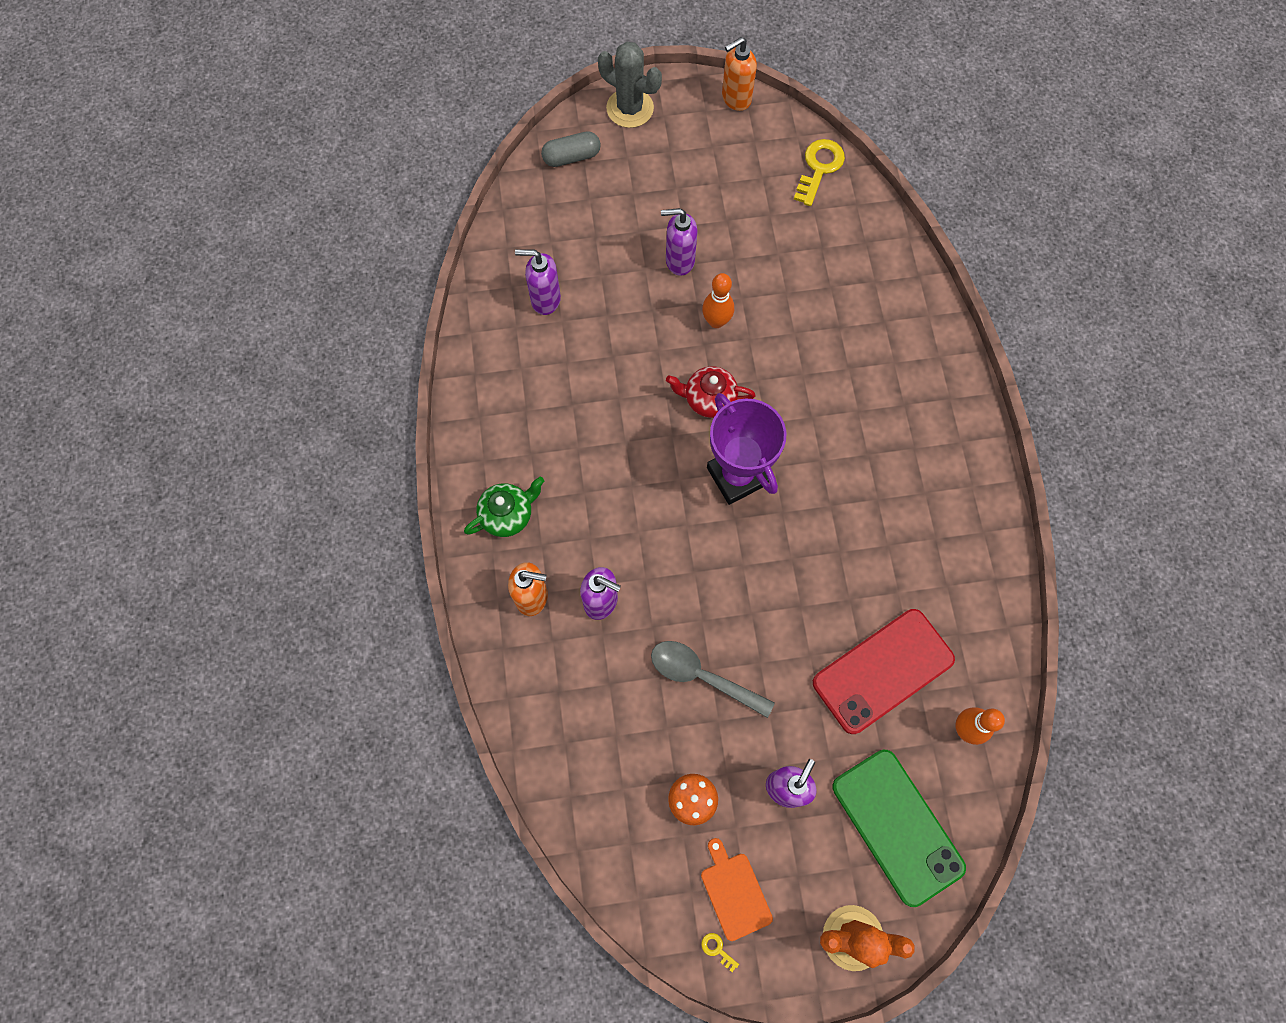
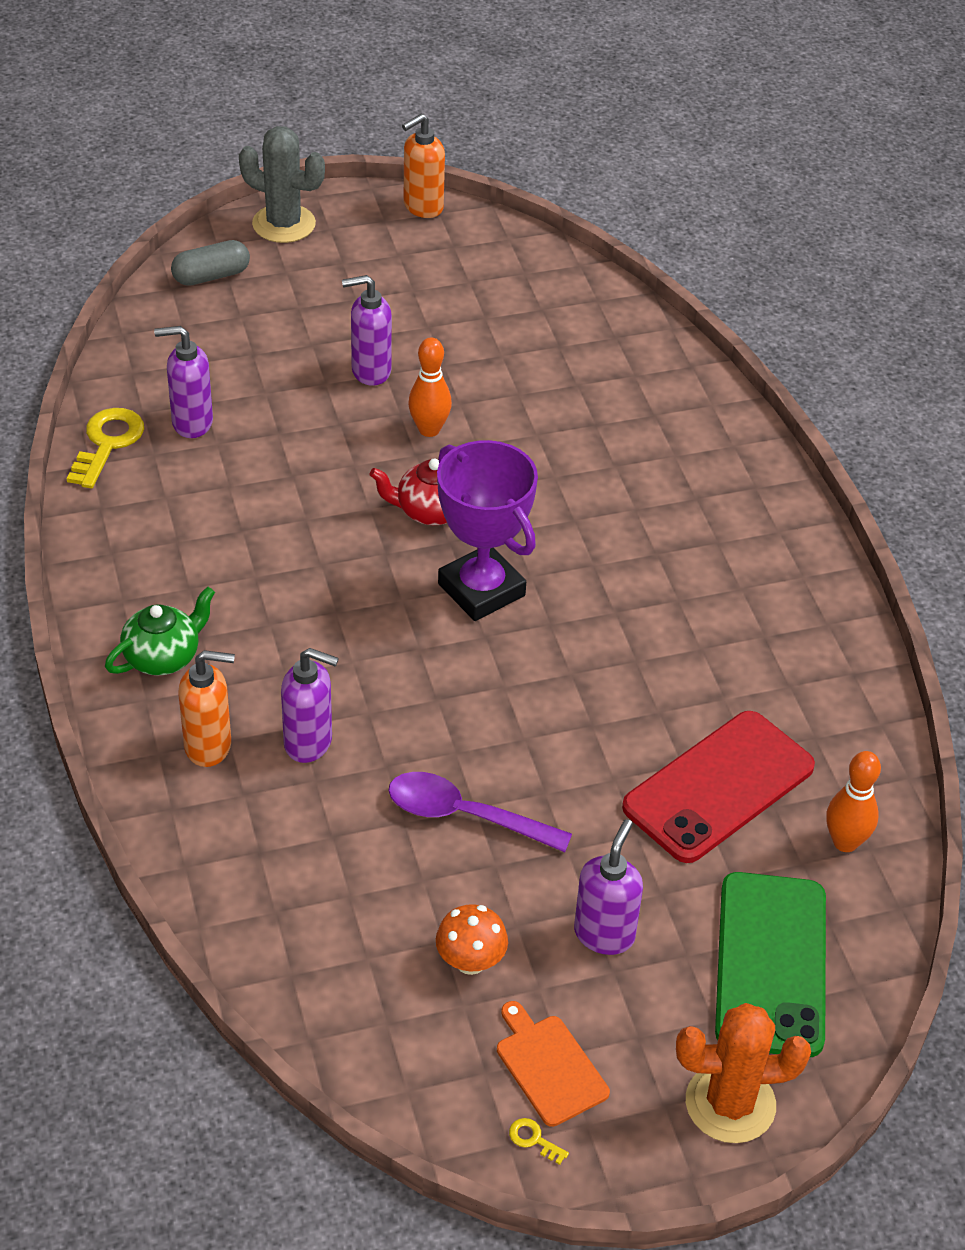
camera: 10 degrees left, 25 degrees down
grey spoon [651,641,775,718] -> purple spoon [388,772,572,852]
yellow key [794,139,845,206] -> yellow key moved to [67,408,144,489]
green phone [833,750,966,907] -> green phone turned 45 degrees clockwise [715,872,826,1057]

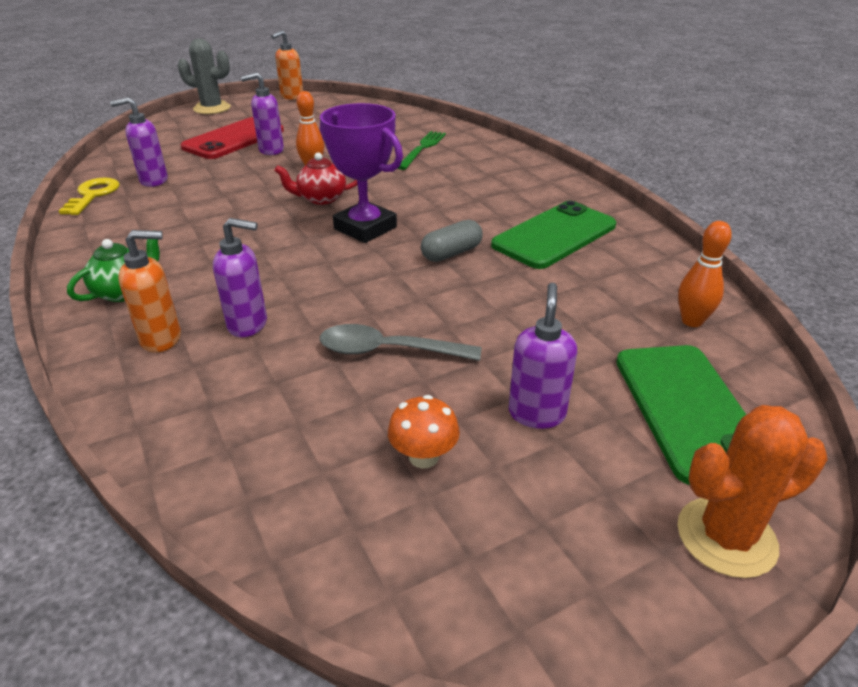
camera: 10 degrees left, 10 degrees down
grey capsule [171,240,250,286] -> grey capsule moved to [421,220,483,262]
purple spoon [388,772,572,852] -> grey spoon [320,324,481,361]
orange cutting board [497,1001,610,1127] -> none
yellow key [509,1118,569,1165] -> none
red phone [622,711,815,863] -> red phone moved to [181,117,284,159]
none -> green fork [397,131,446,170]
none -> green phone [491,201,616,269]

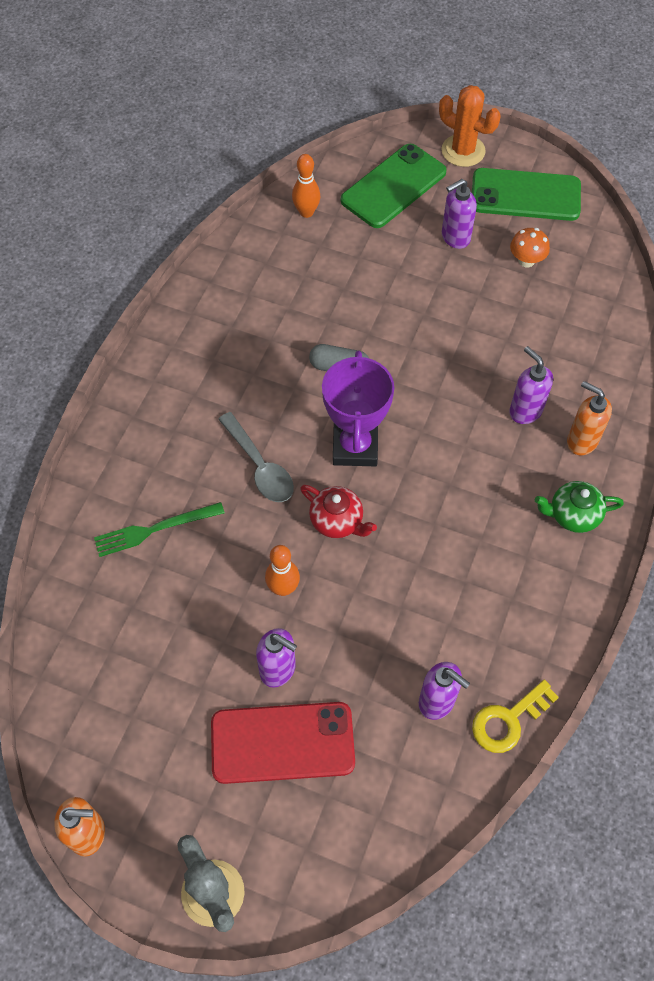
camera: 130 degrees left, 25 degrees up
grey spoon [320,324,481,361] -> grey spoon moved to [218,412,294,502]
green phone [491,201,616,269] -> green phone moved to [472,168,581,221]

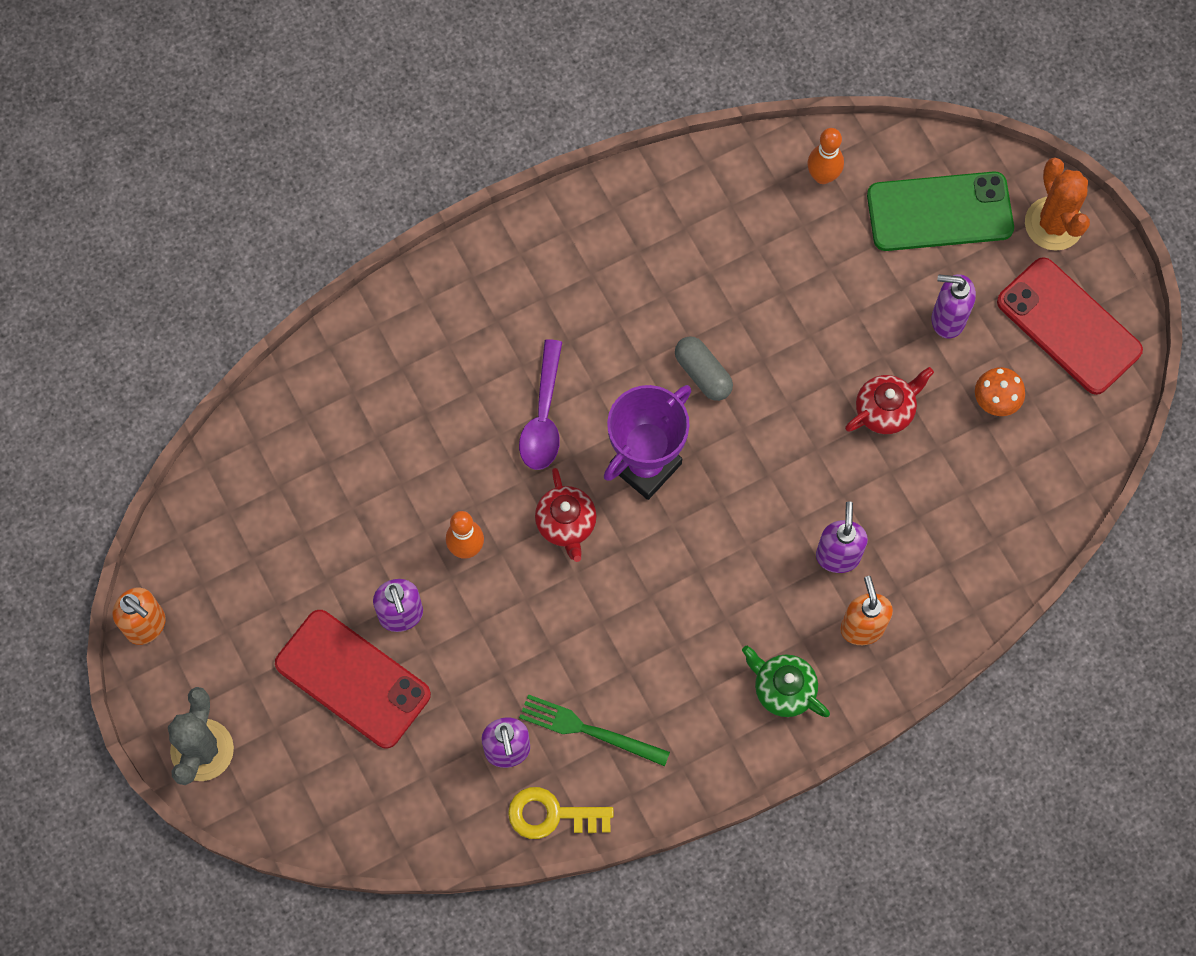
camera: 40 degrees right, 10 degrees up
green fork [94,502,225,557] -> green fork moved to [519,694,670,766]
grey spoon [218,412,294,502] -> purple spoon [519,339,562,470]
green phone [472,168,581,221] -> red phone [997,257,1143,395]
none -> red teapot [845,367,934,434]

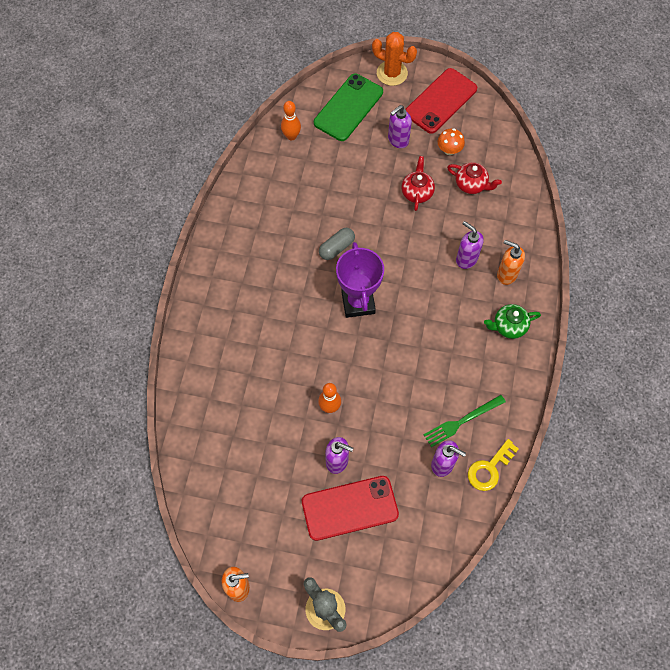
camera: 50 degrees left, 5 degrees down
purple spoon [519,339,562,470] -> none
red teapot [535,468,597,562] -> red teapot moved to [447,162,502,194]
grey capsule [675,337,733,401] -> grey capsule turned 45 degrees counterclockwise [319,228,355,260]
red phone [997,257,1143,395] -> red phone turned 45 degrees counterclockwise [405,68,477,134]

